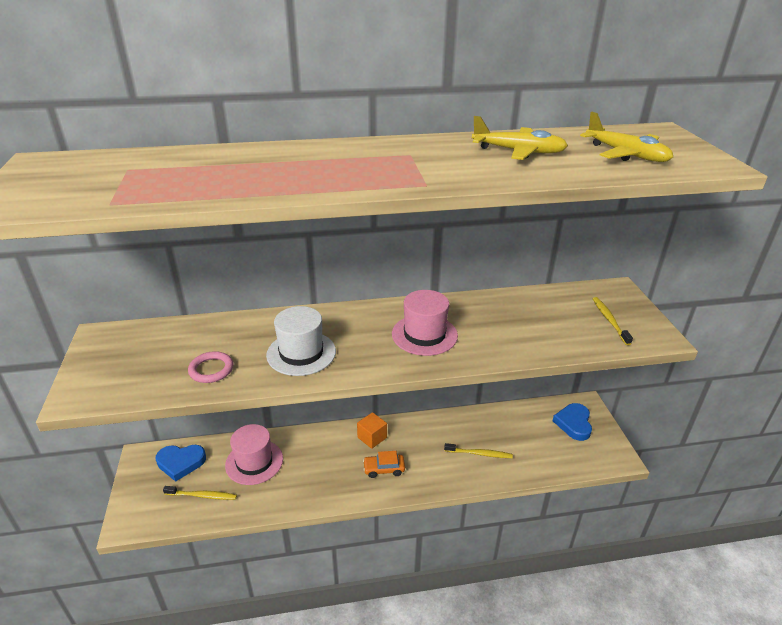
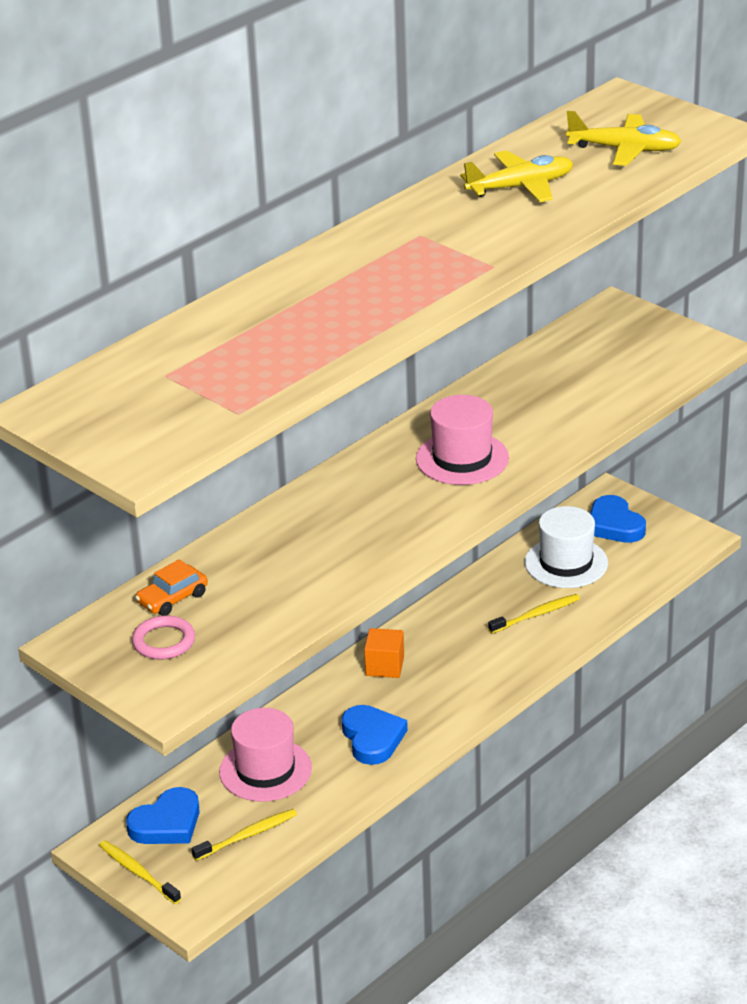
camera: 35 degrees left, 0 degrees up
pink ring [188,351,234,383] -> pink ring moved to [132,615,195,660]
white hat [266,306,336,376] -> white hat moved to [525,506,608,588]
orange car [363,451,405,478] -> orange car moved to [135,559,208,616]
yellow toothbrush [593,297,633,345] -> yellow toothbrush moved to [99,840,181,904]
none -> blue heart [342,705,408,765]

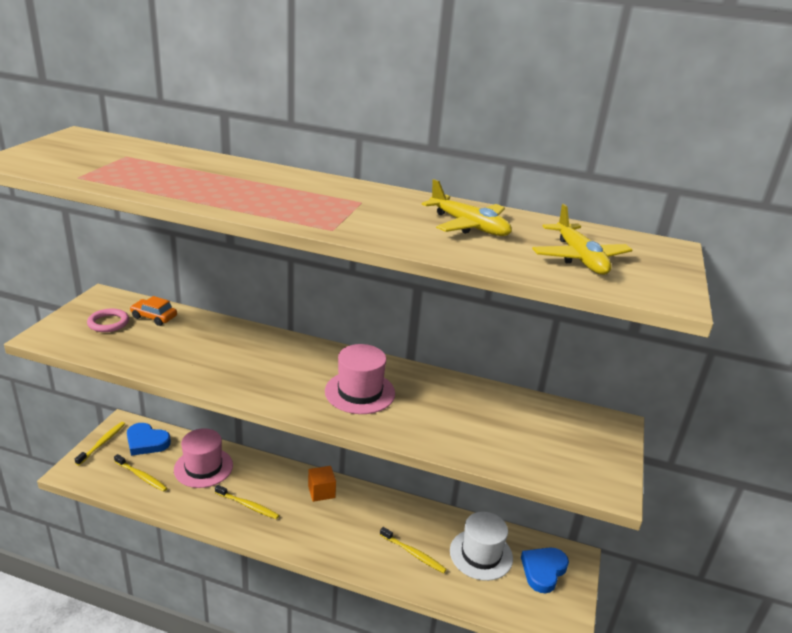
camera: 60 degrees right, 5 degrees down
blue heart [342,705,408,765] -> yellow toothbrush [215,485,279,519]

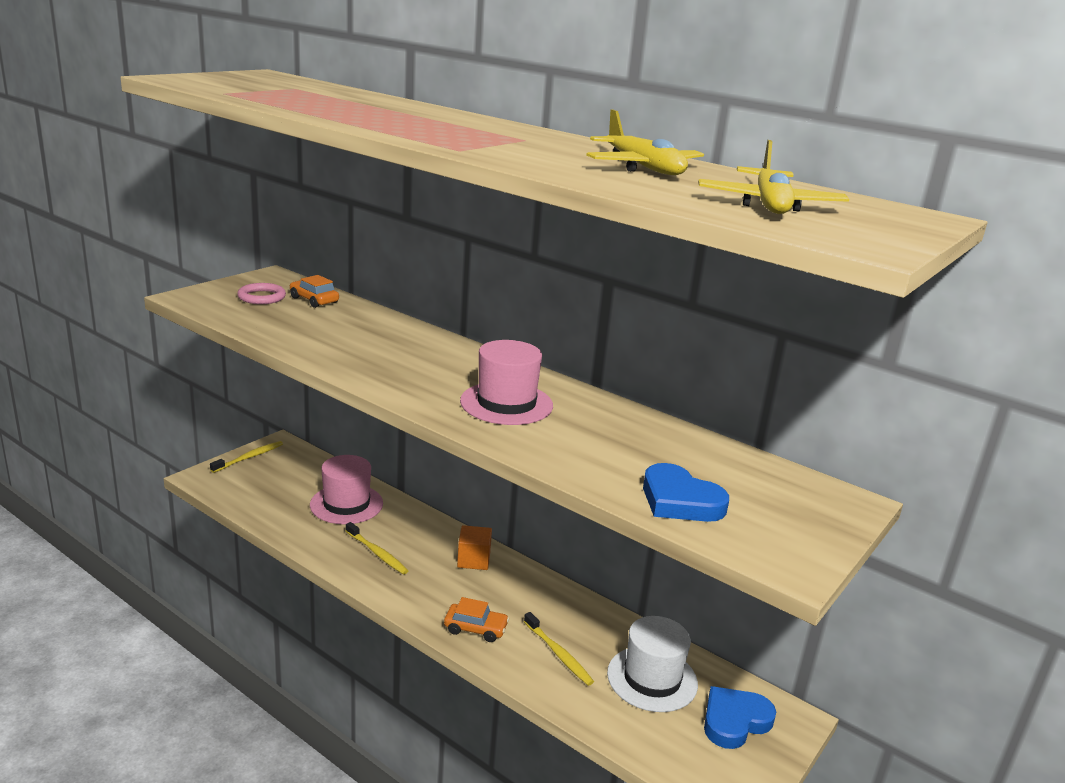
camera: 20 degrees right, 5 degrees down
yellow toothbrush [114,454,167,492] -> none
blue heart [127,423,171,456] -> blue heart moved to [643,463,729,522]
none -> orange car [444,597,509,642]

